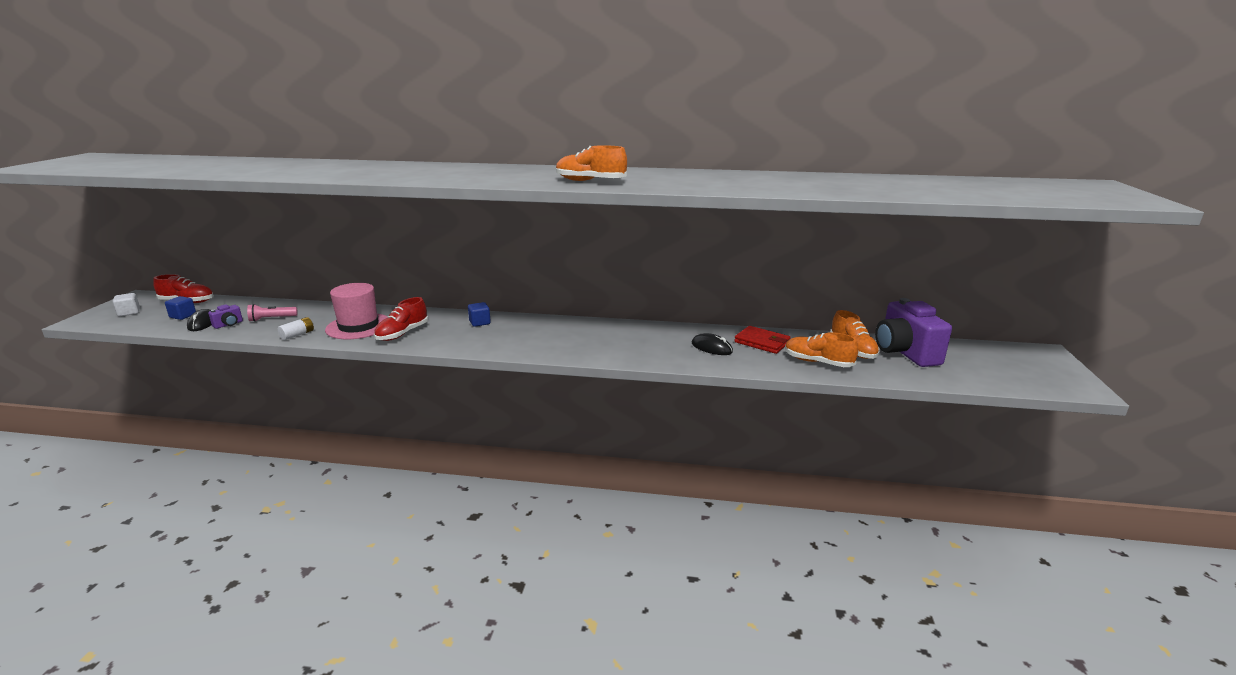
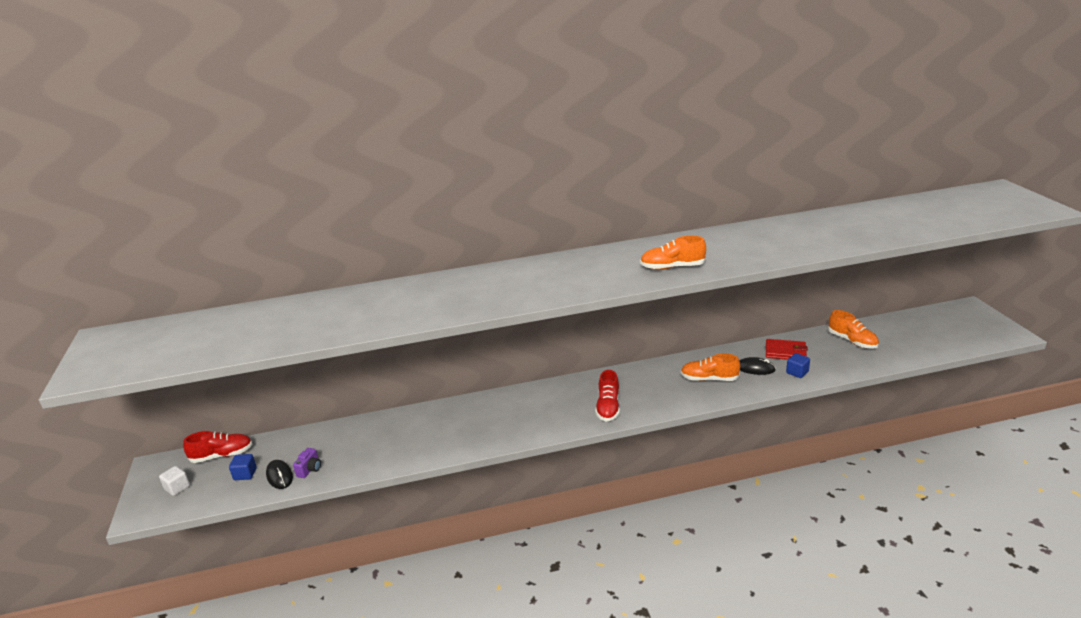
camera: 20 degrees left, 5 degrees up
pink flashlight [247,304,298,322] -> none
white battery [278,317,314,340] -> none
pink hat [325,283,388,339] -> none
red shoe [374,297,428,341] -> red shoe moved to [595,370,620,422]
blue cube [468,302,491,327] -> blue cube moved to [786,353,810,378]
orange shoe [785,332,858,367] -> orange shoe moved to [681,353,740,381]
purple camera [875,298,952,367] -> none

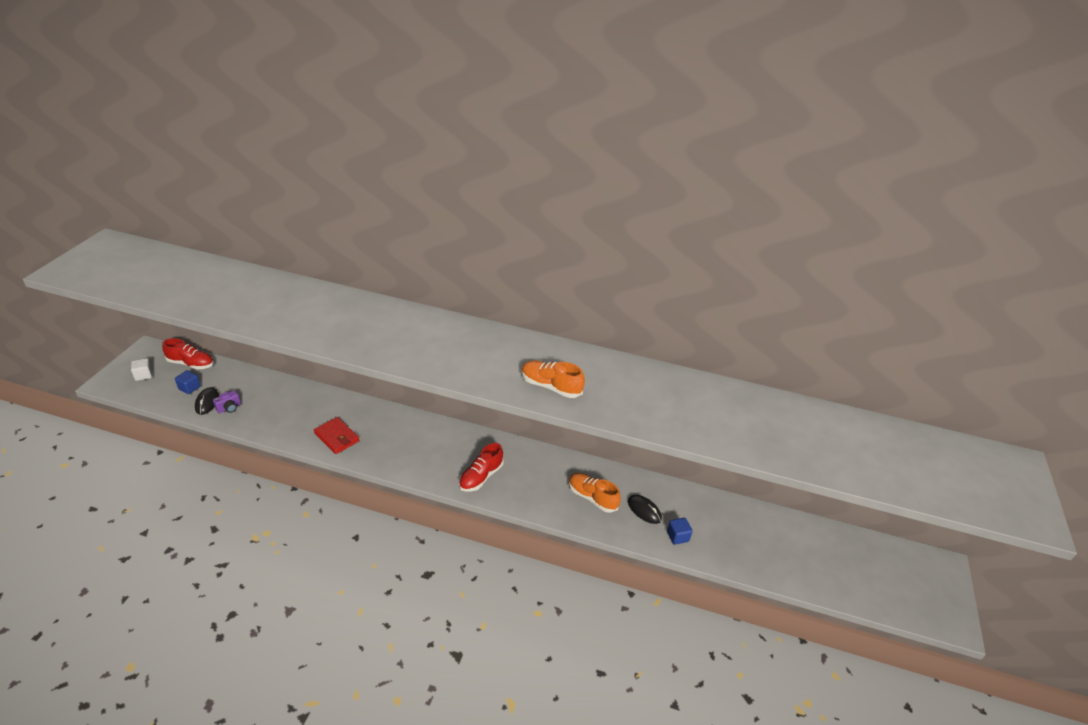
camera: 25 degrees right, 10 degrees up
red wallet [766,339,808,360] -> red wallet moved to [314,417,359,454]
orange shoe [828,310,879,349] -> none

